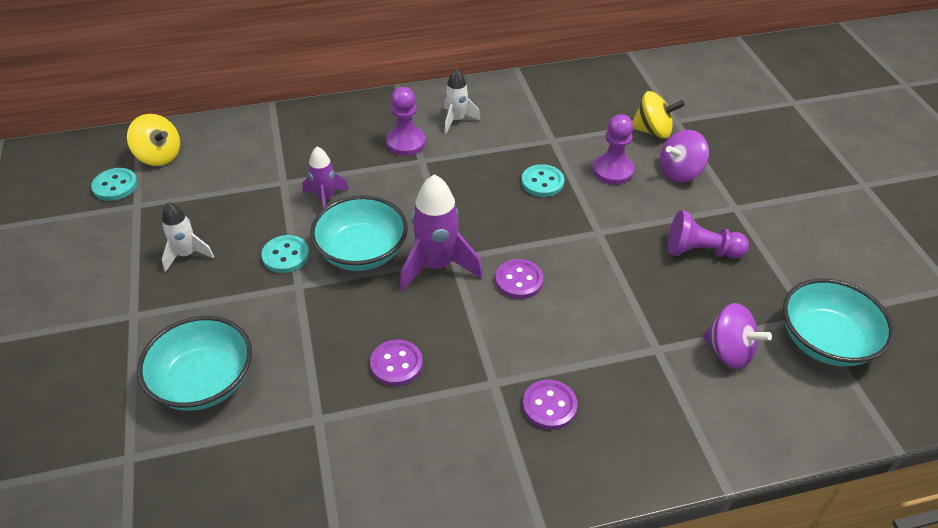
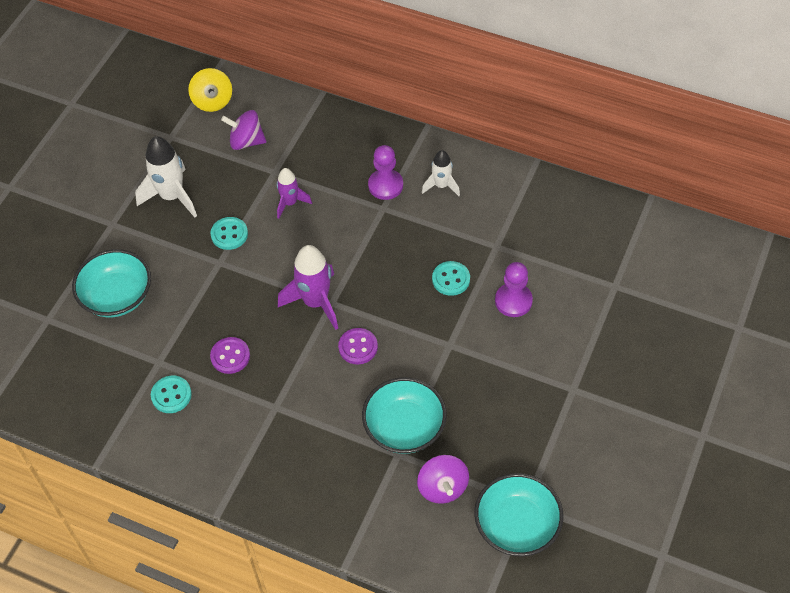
camera: 40 degrees right, 10 degrees up
turquoise button [91,168,138,201] -> turquoise button moved to [151,376,192,413]
white rocket [162,202,214,272] -> white rocket [135,136,197,218], size x1.67
turquoise bowl [310,195,408,271] -> turquoise bowl moved to [362,377,447,454]
purple button [523,379,577,430] -> none
yellow spinning top [632,91,685,139] -> none
purple spinning top [660,130,709,182] -> purple spinning top moved to [221,110,266,150]
purple pawn [668,210,749,259] -> none

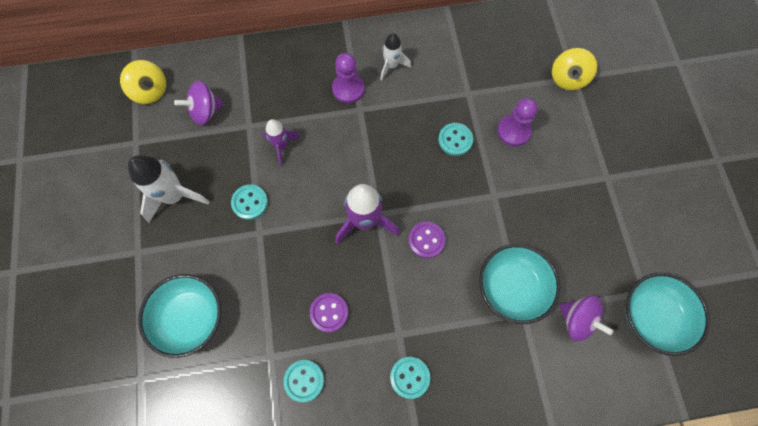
camera: 35 degrees left, 15 degrees up
none -> turquoise button [390,357,430,399]
none -> yellow spinning top [552,48,597,90]

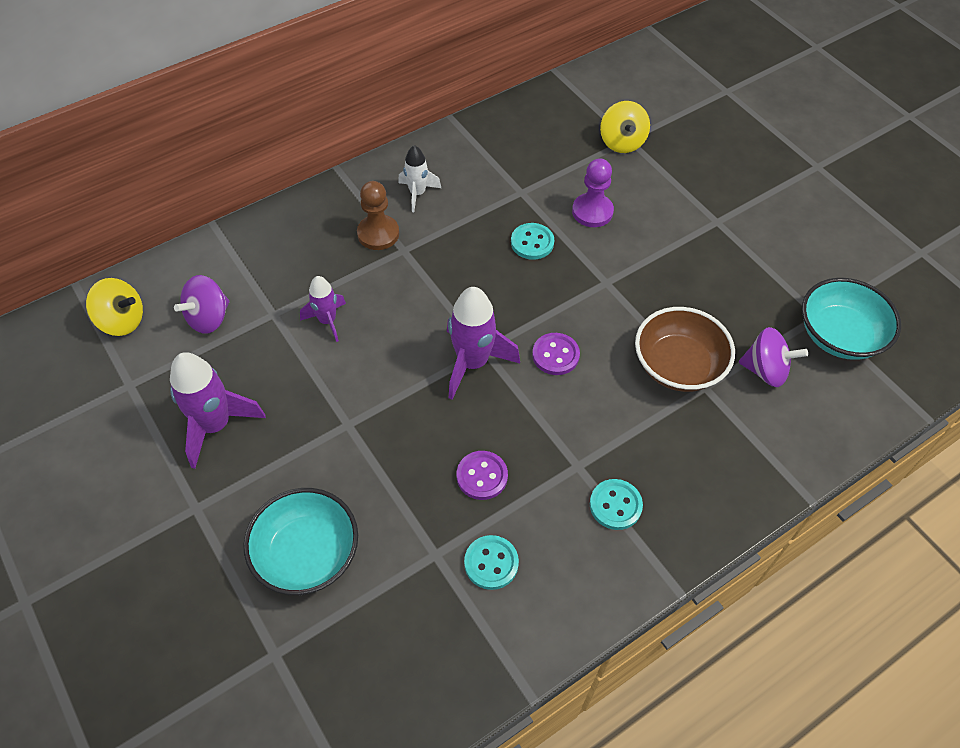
camera: 25 degrees left, 15 degrees down
white rocket [128,155,210,223] -> purple rocket [170,352,266,469]
turquoise button [231,184,268,220] -> none
purple pawn [332,53,364,103] -> brown pawn [357,181,399,250]
turquoise bowl [479,244,560,324] -> brown bowl [635,307,735,392]

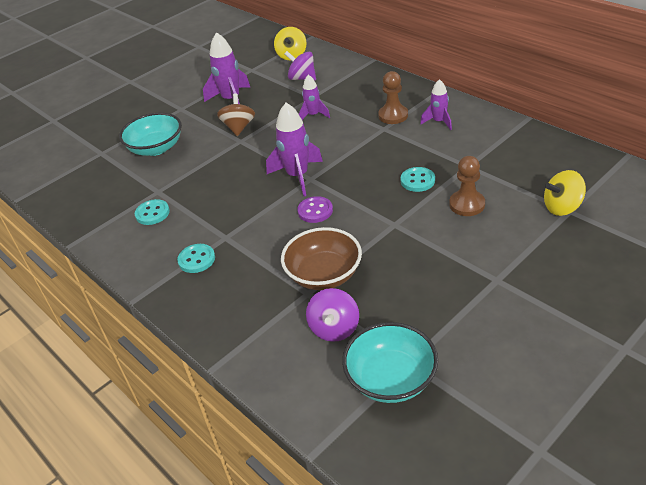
camera: 85 degrees right, 15 degrees down
white rocket [398,145,441,212] -> purple rocket [420,79,452,130]
purple button [457,451,508,500] -> none
purple pawn [572,158,614,227] -> brown pawn [449,156,485,216]
none -> brown spinning top [217,93,255,136]

